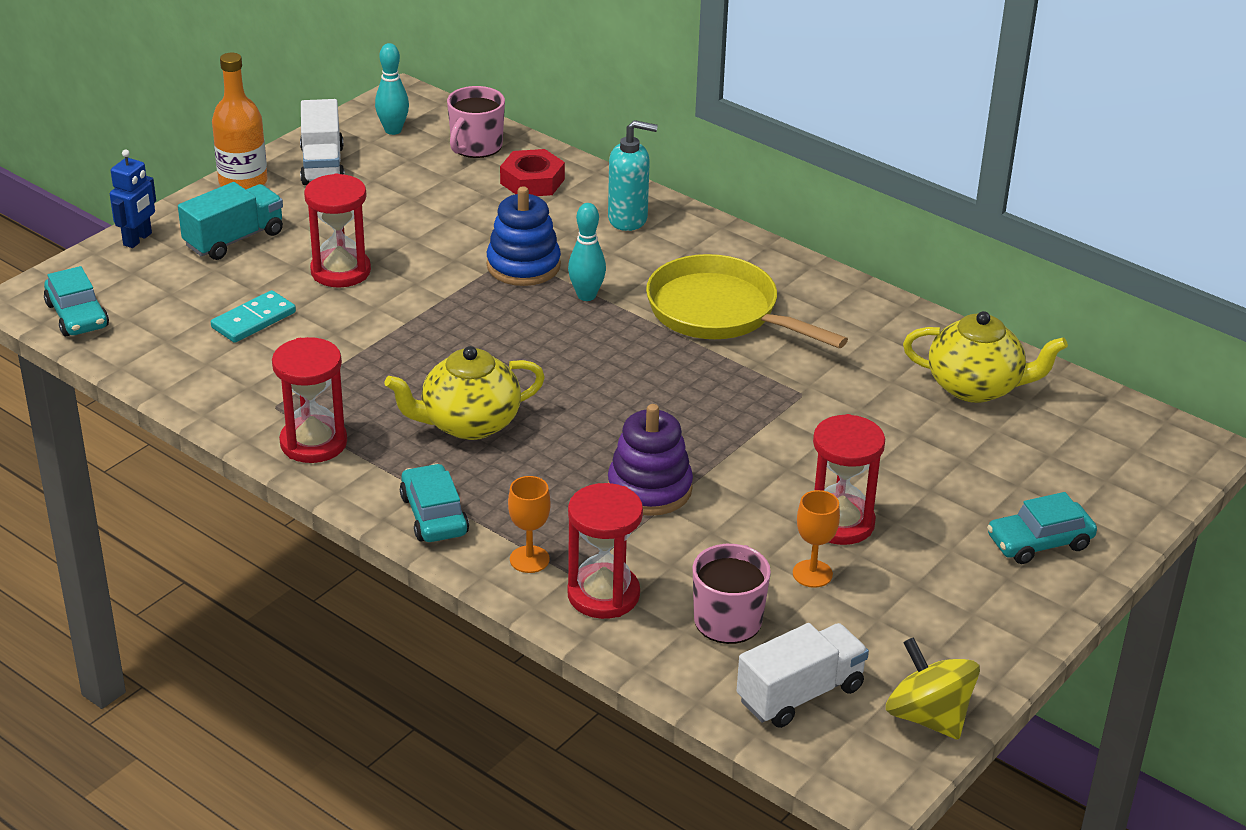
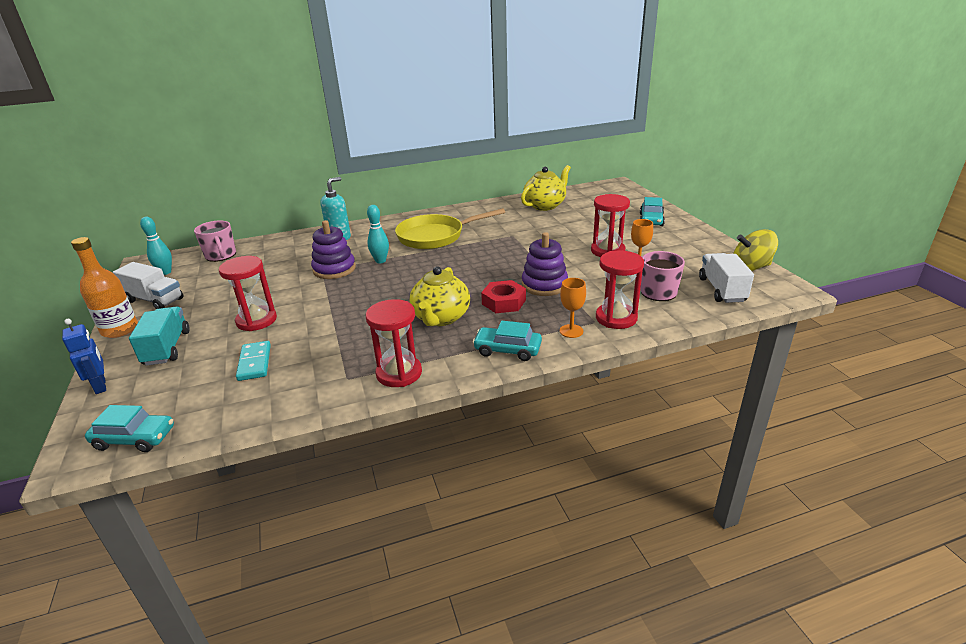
camera: 55 degrees left, 5 degrees down
blue stacking toy [487,186,561,286] -> purple stacking toy [311,220,356,279]
red nut [500,149,565,196] -> red nut moved to [481,280,526,313]

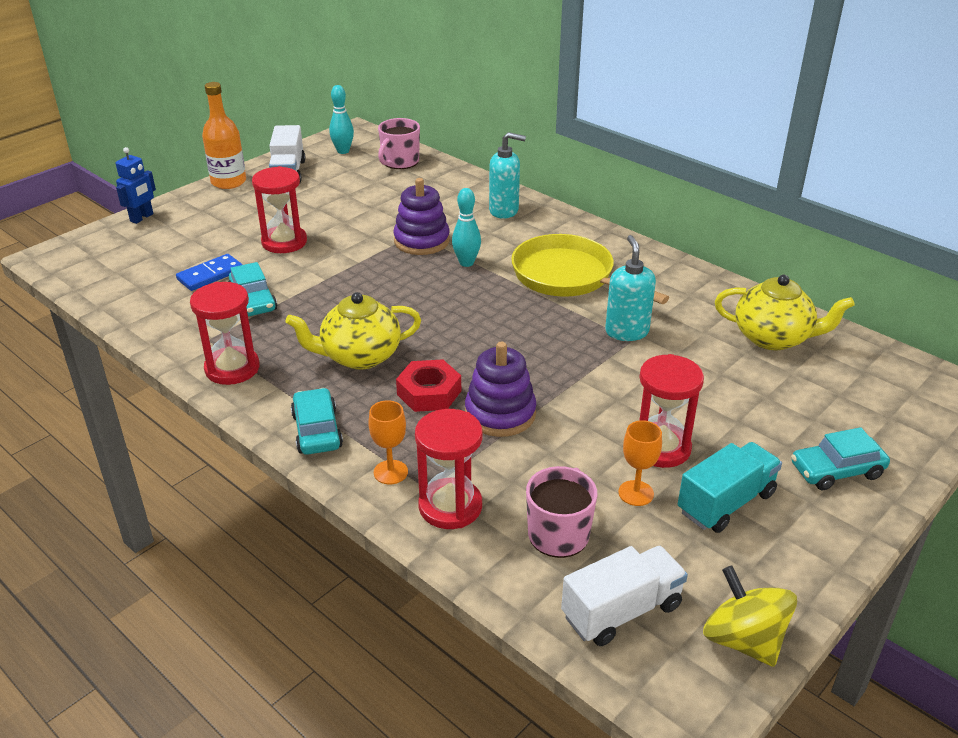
camera: 60 degrees right, 5 degrees up
turquoise car [85,405,174,452] -> turquoise car moved to [228,262,277,316]
turquoise truck [129,307,190,366] -> turquoise truck moved to [678,442,782,533]
turquoise domino [236,341,271,381] -> blue domino [176,254,243,291]
none -> turquoise soap dispenser [605,235,656,341]

